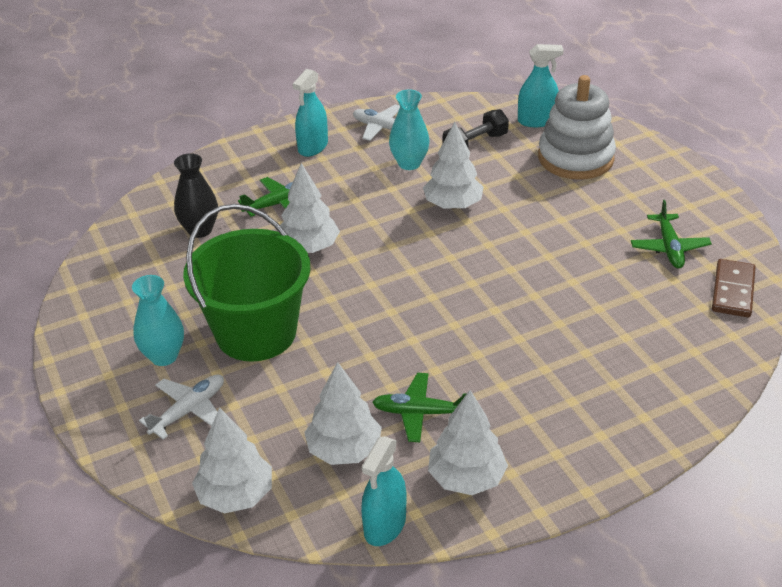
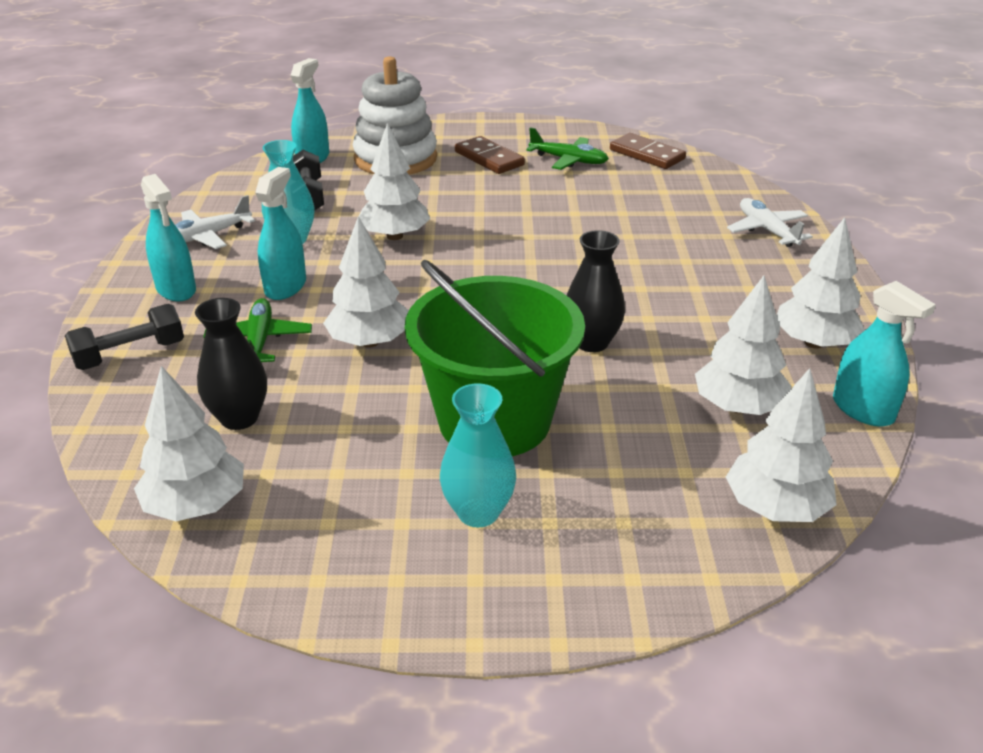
camera: 65 degrees left, 5 degrees down
white plane [139,375,224,440] -> white plane moved to [727,198,813,247]
green plane [372,373,466,442] -> none
none -> black dumbbell [65,304,184,370]
none -> white tree [134,366,244,521]
none -> turquoise spray bottle [255,167,306,300]
none -> brown domino [455,136,525,174]
none -> black vase [566,230,625,352]

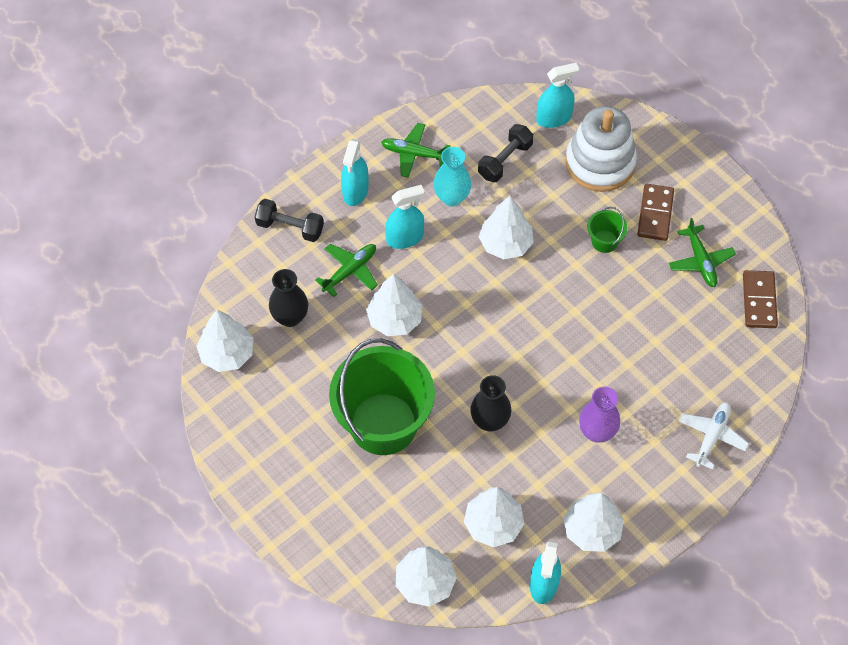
camera: 50 degrees right, 25 degrees up
white plane [175,195,255,249] -> green plane [381,123,450,178]
turquoise vase [440,384,516,527] -> none
none -> purple vase [579,387,620,443]
none -> green bucket [588,207,627,253]

